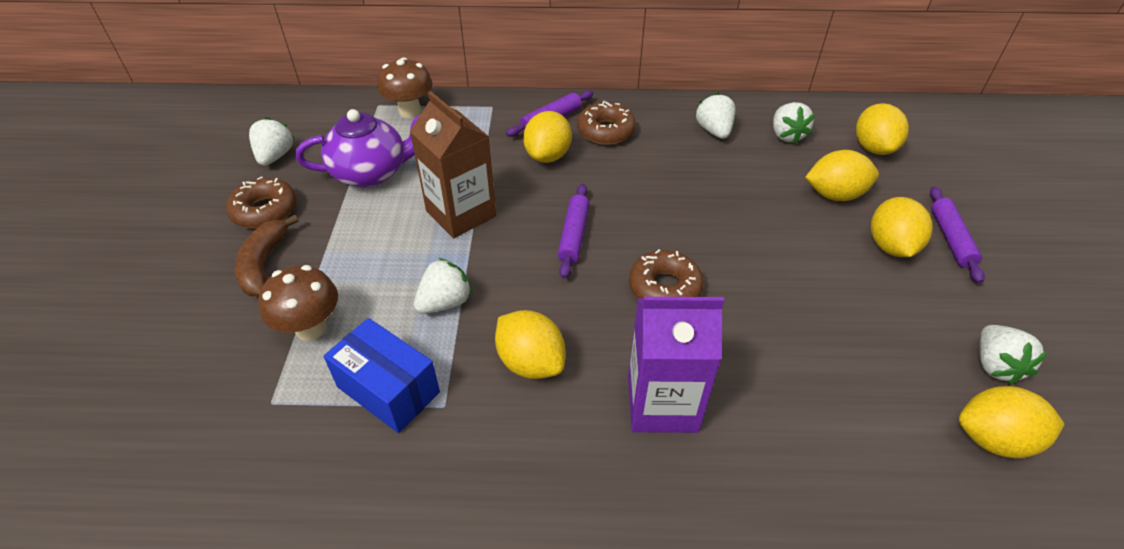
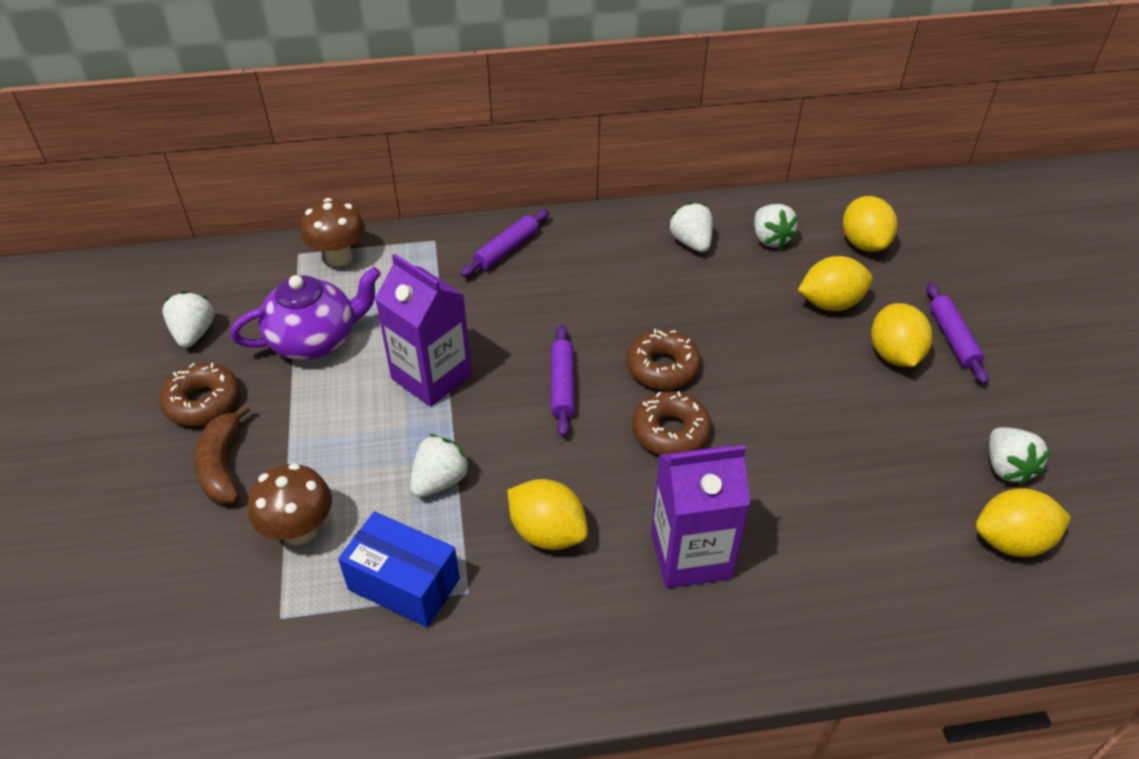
camera: 10 degrees left, 0 degrees up
brown carton [410,91,496,238] -> purple carton [375,254,472,407]
yellow lemon [523,111,572,163] -> none
brown donut [577,101,636,145] -> brown donut moved to [626,329,701,389]

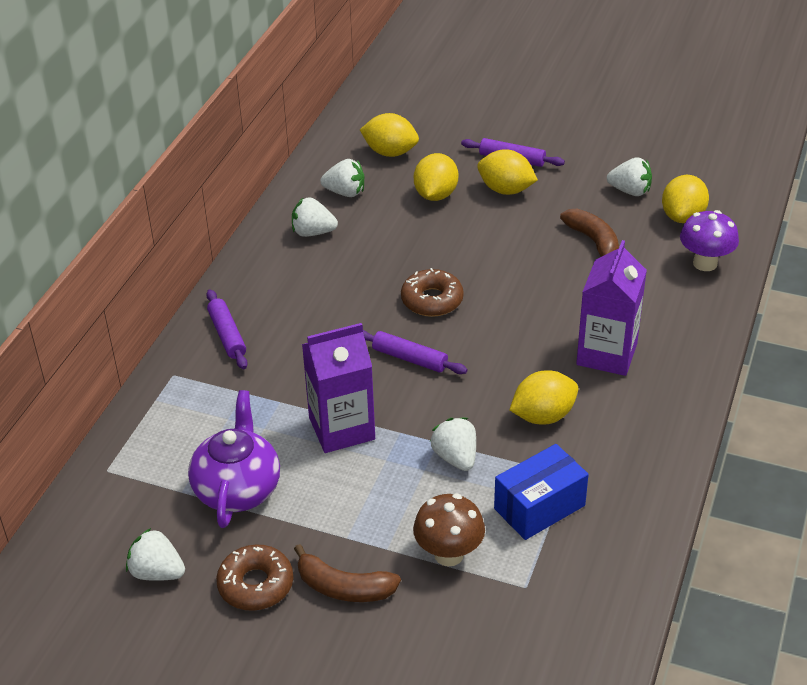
camera: 60 degrees left, 5 degrees down
brown mushroom [301,198,365,266] -> none
brown donut [632,391,712,455] -> none
none -> brown banana [560,209,619,257]
none -> purple mushroom [680,210,739,271]

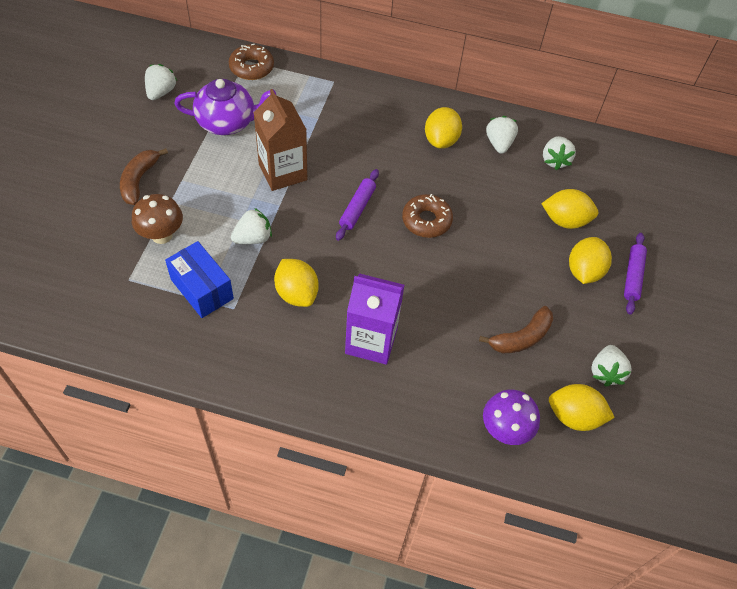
camera: 80 degrees right, 15 degrees up
purple rolling pin [206,289,248,369] -> none
brown donut [216,545,293,611] -> brown donut moved to [229,44,274,80]
purple carton [302,323,375,453] -> brown carton [253,89,307,191]
yellow lemon [360,113,419,157] -> yellow lemon moved to [425,107,462,149]

